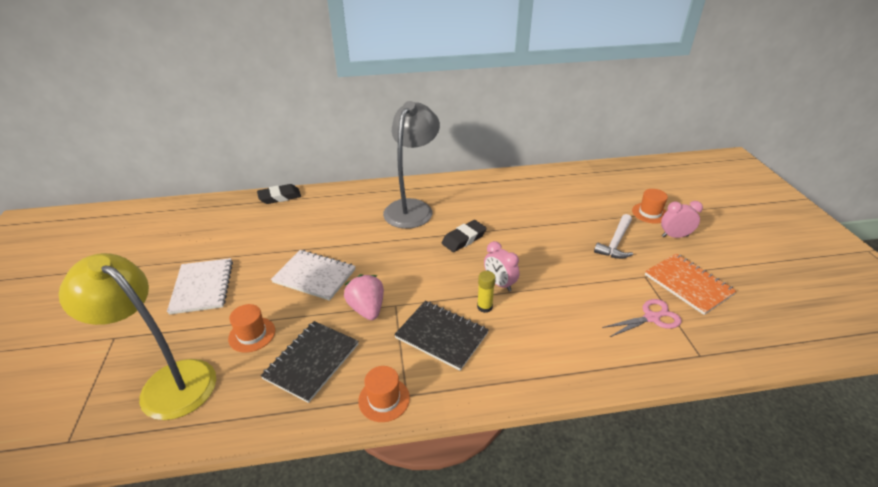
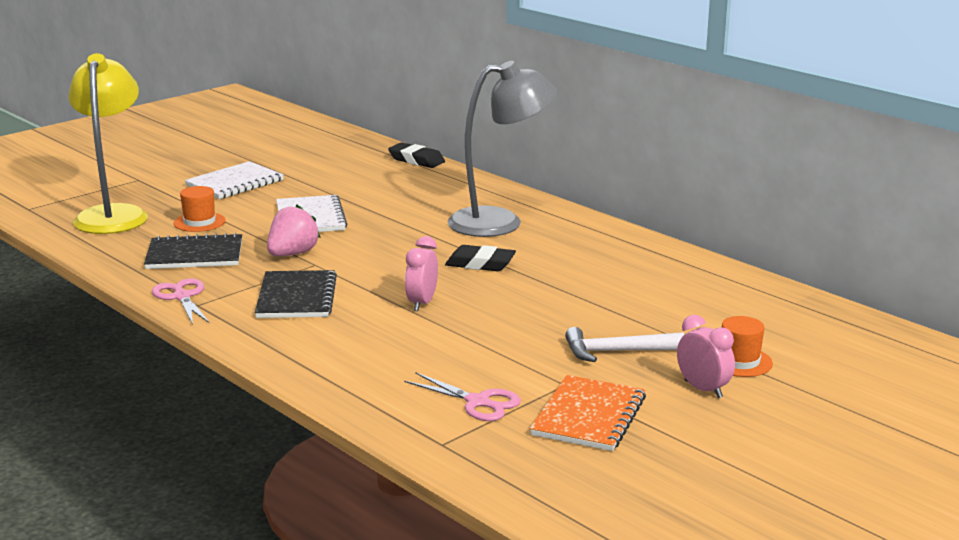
camera: 55 degrees right, 15 degrees down
orange hat [358,366,410,422] -> pink scissors [152,278,209,324]
yellow glue stick [477,271,495,313] -> none

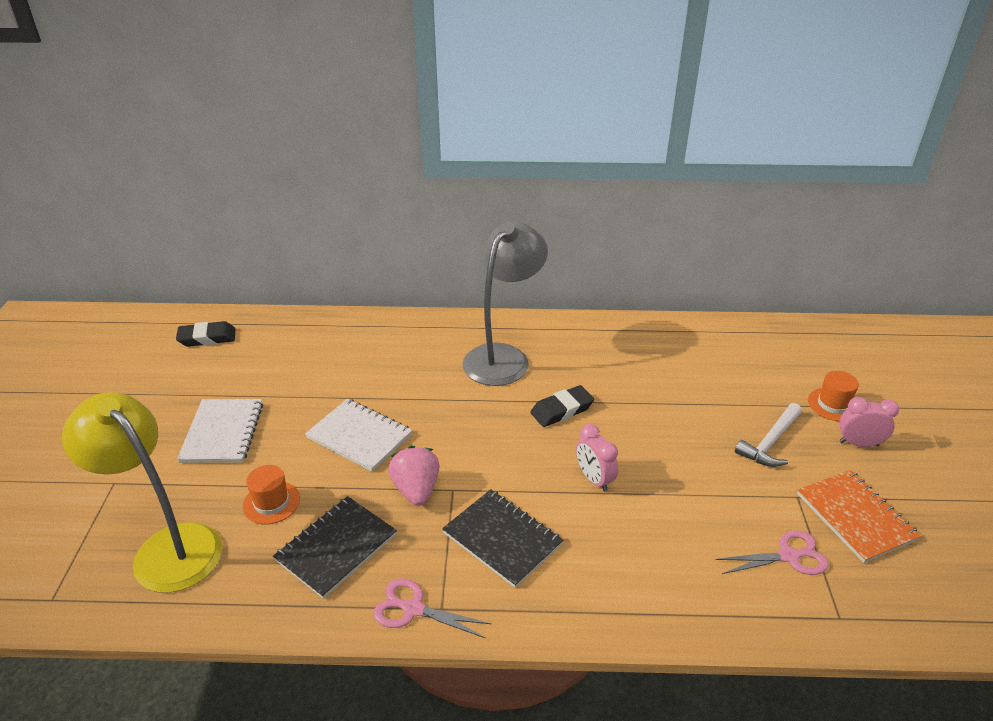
camera: 45 degrees left, 15 degrees up
black eraser [388,142,445,168] -> black eraser moved to [176,321,236,347]

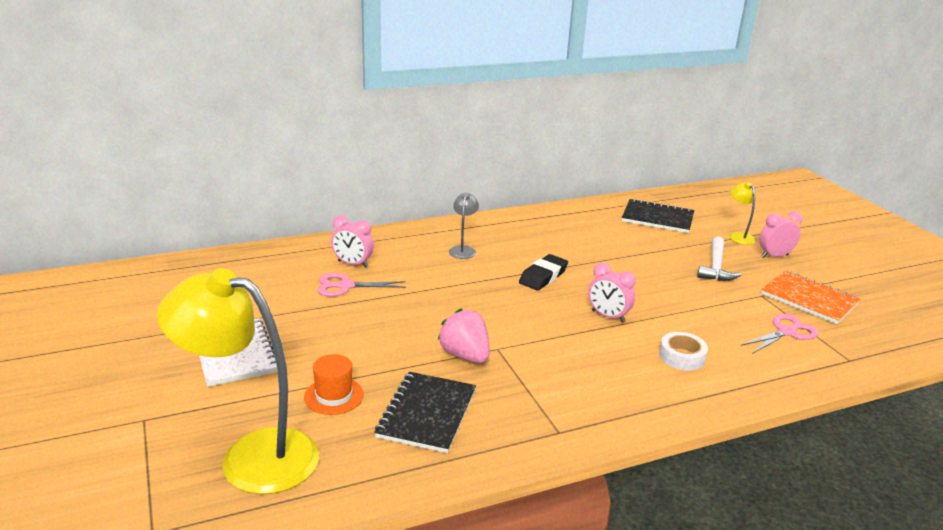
camera: 25 degrees left, 10 degrees down
black eraser [176,321,236,347] -> none
white notebook [305,399,412,472] -> none
pink scissors [373,578,492,638] -> pink scissors moved to [317,273,406,297]
black notebook [442,489,563,588] -> black notebook moved to [622,198,694,233]
grey lamp [462,222,548,386] -> grey lamp [449,192,479,259], size x0.44
orange hat [808,371,859,421] -> yellow lamp [729,182,756,245]
none -> pink clock [331,215,374,268]
none -> white tape [659,332,708,371]

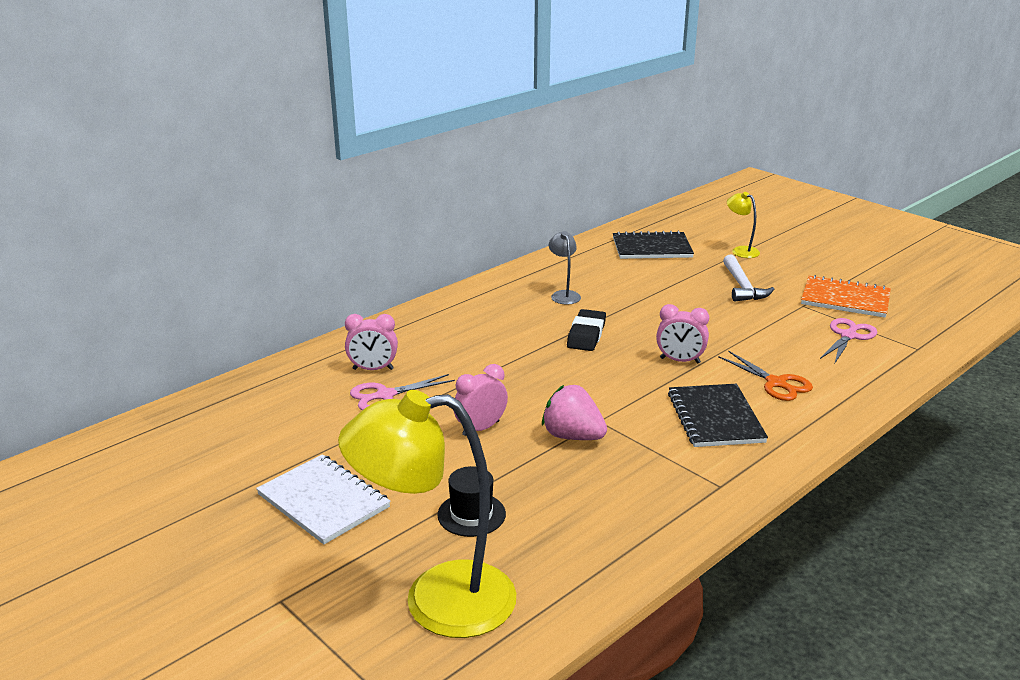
camera: 20 degrees left, 0 degrees up
orange hat [304,354,364,415] -> black hat [437,466,506,537]
black notebook [374,372,476,453] -> black notebook moved to [668,384,768,447]
grey lamp [449,192,479,259] -> grey lamp moved to [549,231,581,305]
white tape [659,332,708,371] -> orange scissors [718,351,813,401]
pink clock [759,212,802,258] -> pink clock moved to [454,364,508,436]

